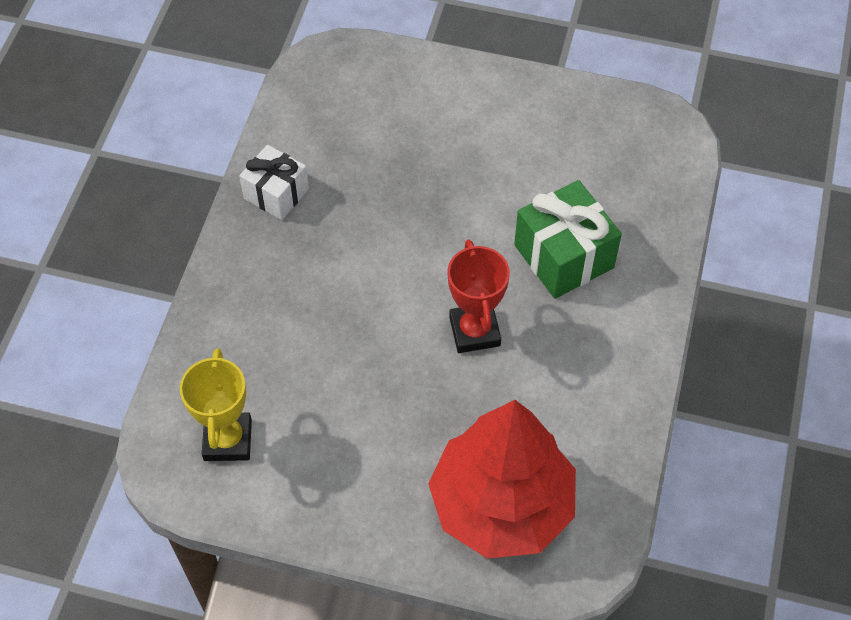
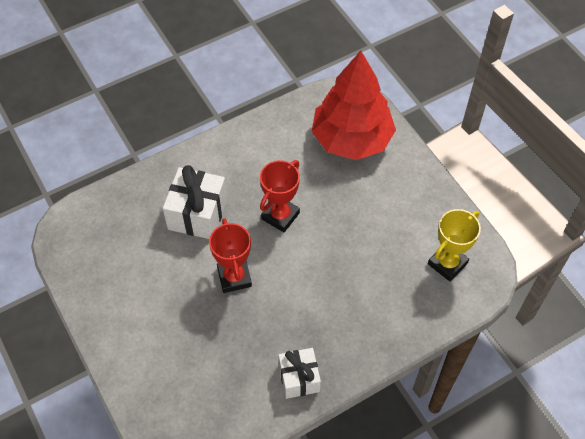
camera: 135 degrees left, 0 degrees up
green gift [514,180,622,299] -> white gift [163,165,227,239]
none -> red trophy [209,218,252,293]

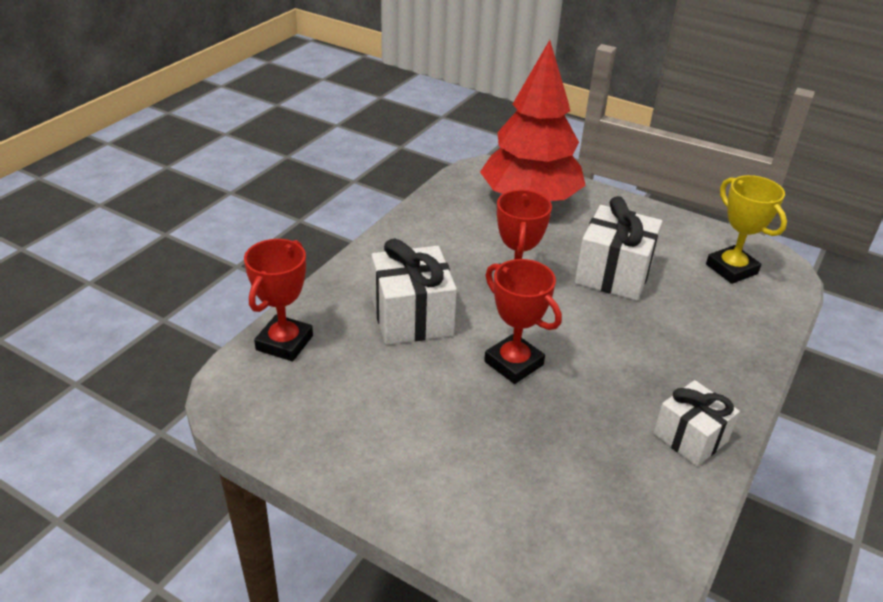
camera: 30 degrees left, 20 degrees down
yellow trophy [428,209,481,281] -> yellow trophy turned 45 degrees counterclockwise [706,175,787,284]
none -> red trophy [244,239,313,361]
none -> white gift [575,196,663,301]

